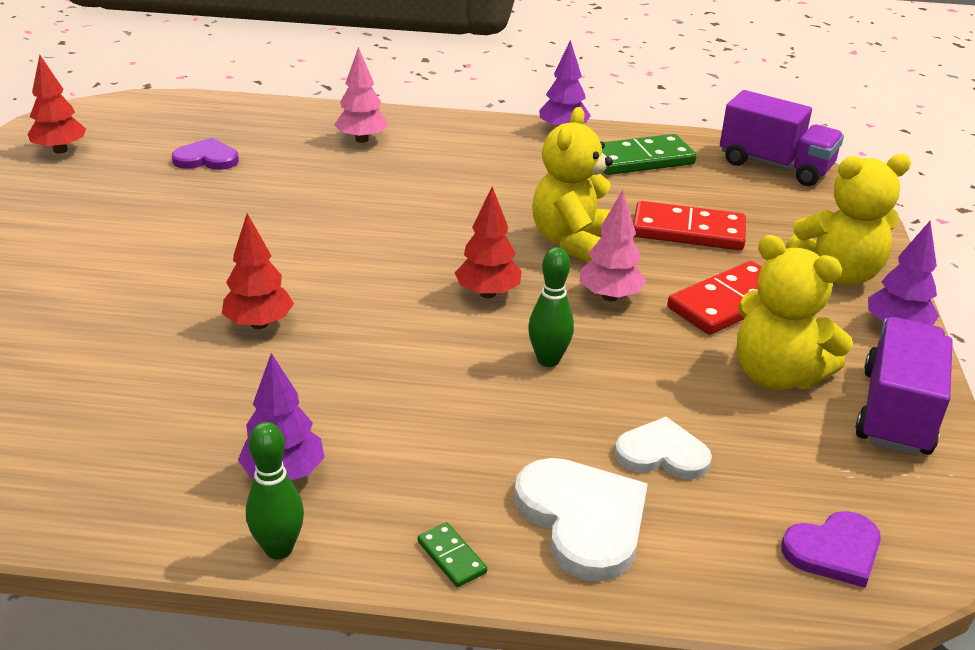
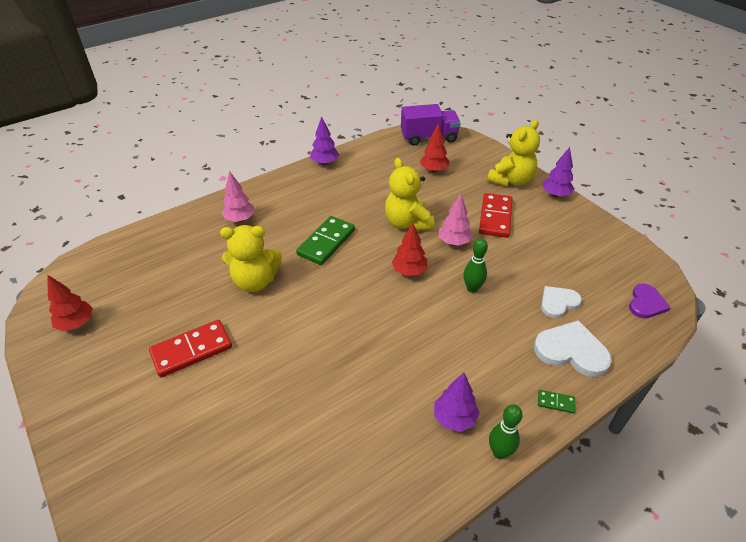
camera: 40 degrees left, 10 degrees up
purple heart [172,138,239,170] -> none
red tree [222,213,294,329] -> red tree moved to [420,123,449,172]
green domino [602,134,697,175] -> green domino moved to [296,216,355,265]
red domino [633,201,746,250] -> red domino moved to [149,320,232,378]
yellow teddy bear [737,235,853,390] -> yellow teddy bear moved to [220,225,282,292]
purple truck [855,317,953,456] -> none

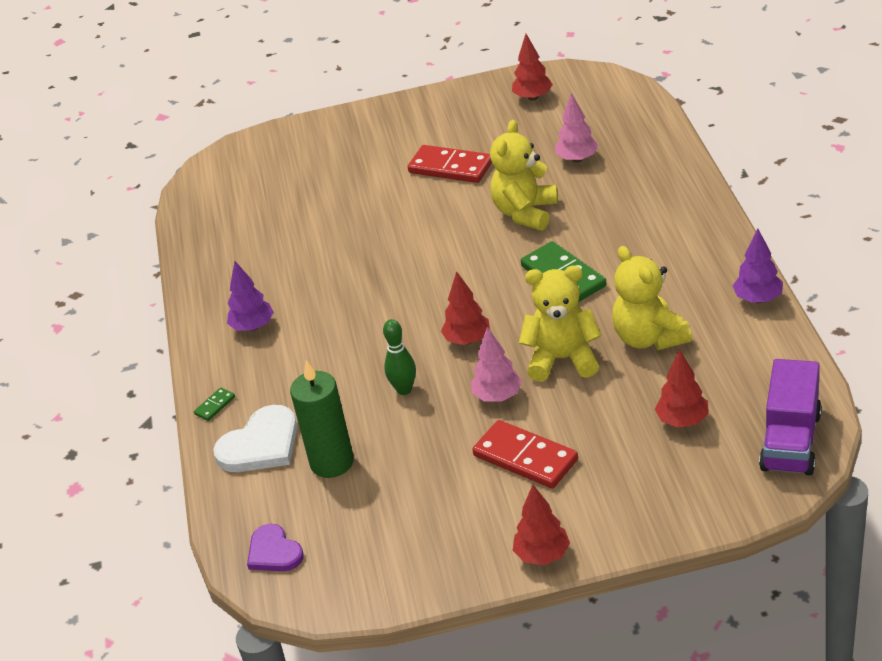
camera: 120 degrees right, 5 degrees down
red domino [149,320,232,378] -> red domino turned 60 degrees counterclockwise [408,145,492,183]
pink tree [221,171,255,222] -> pink tree moved to [555,93,599,163]
yellow teddy bear [487,120,540,187] -> yellow teddy bear moved to [612,246,692,350]
green bowling pin [489,404,523,459] -> none
white heart [541,286,582,318] -> green candle [290,360,354,478]
purple tree [543,147,574,197] -> red tree [513,485,570,565]

